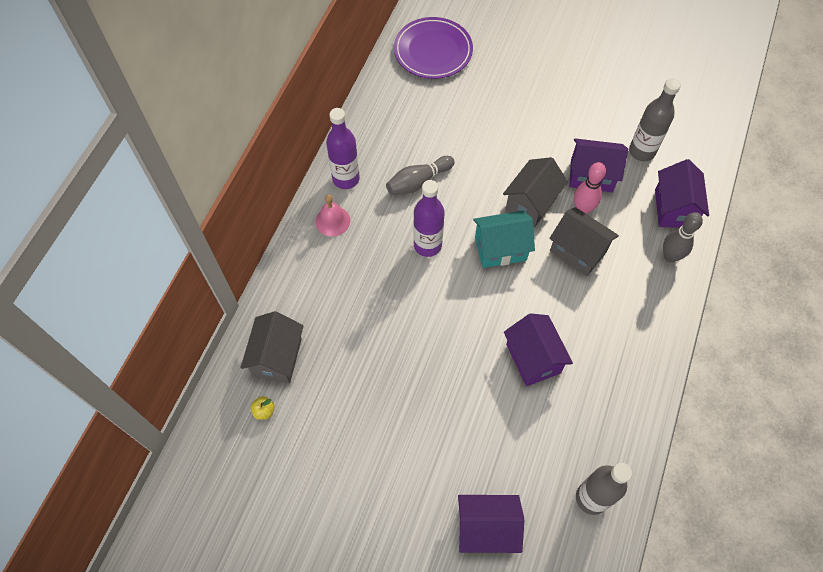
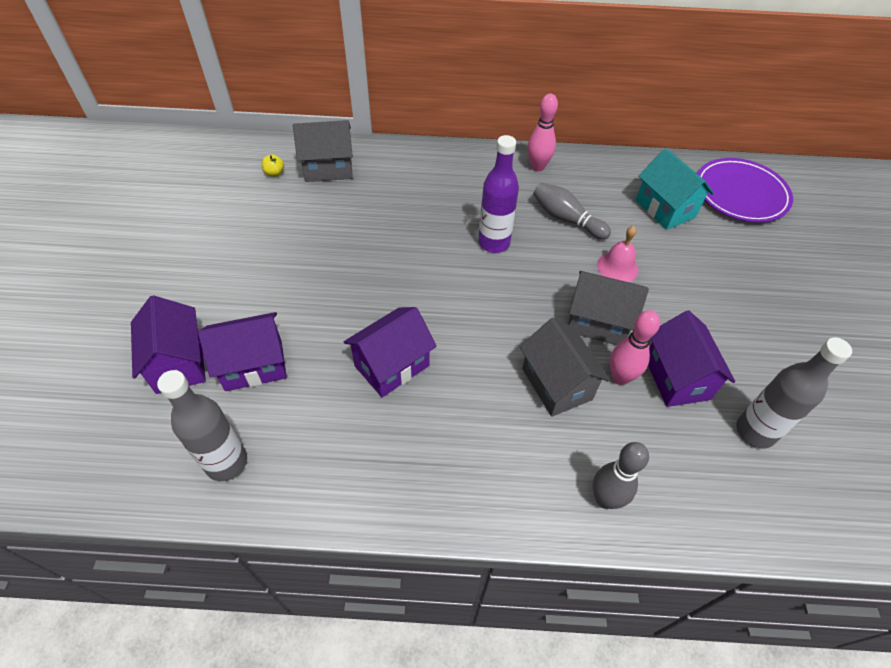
camera: 70 degrees right, 10 degrees down
pink bell [315,194,350,237] -> pink bell moved to [597,226,638,282]
purple bottle [326,108,360,189] -> pink bowling pin [527,94,558,172]
turquoise house [473,211,535,268] -> turquoise house moved to [636,148,714,230]
grey house [549,207,619,276] -> grey house turned 45 degrees counterclockwise [520,318,610,417]
purple house [655,159,709,228] -> purple house moved to [198,312,287,391]

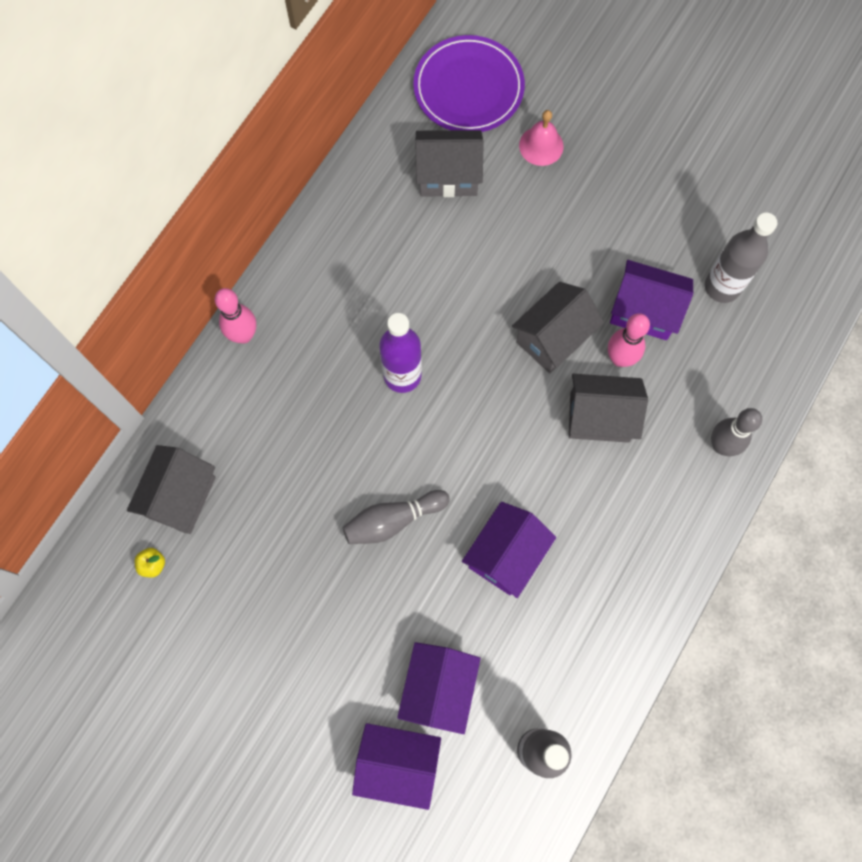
camera: 60 degrees left, 20 degrees up
purple house [344,307,437,397] -> purple house turned 45 degrees clockwise [462,502,556,598]
pink bowling pin [527,94,558,172] -> pink bowling pin moved to [215,288,256,343]
grey bowling pin [533,183,611,240] -> grey bowling pin moved to [342,490,450,544]
pink bell [597,226,638,282] -> pink bell moved to [519,110,564,166]
turquoise house [636,148,714,230] -> grey house [416,130,484,197]

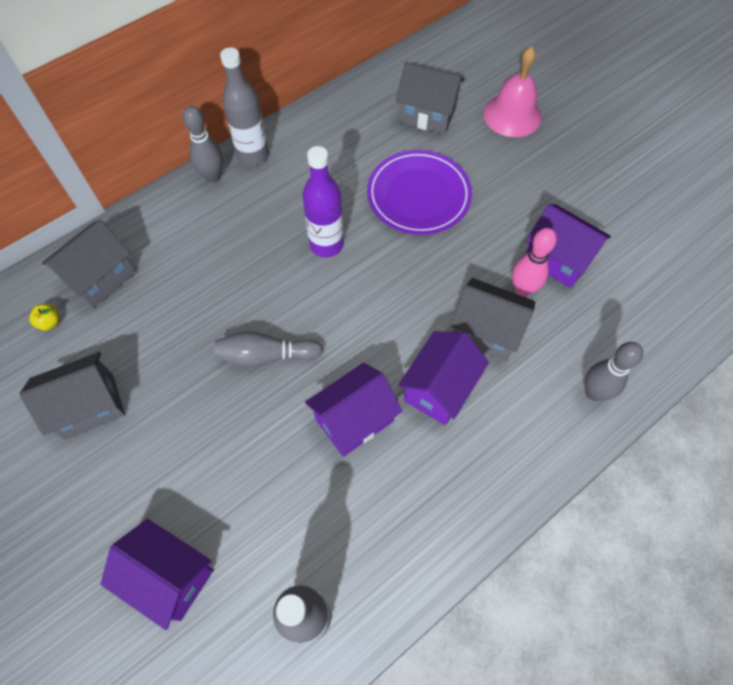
camera: 20 degrees right, 10 degrees down
pink bowling pin [215,288,256,343] -> grey bowling pin [183,106,223,183]
purple house [397,642,481,734] -> purple house moved to [398,331,489,425]
purple plate [413,35,525,132] -> purple plate moved to [367,150,472,235]
grey house [512,282,604,373] -> grey house moved to [19,352,125,440]
pink bell [519,110,564,166] -> pink bell [483,46,542,137], size x1.51
grey bottle [705,213,778,303] -> grey bottle moved to [220,47,269,166]

